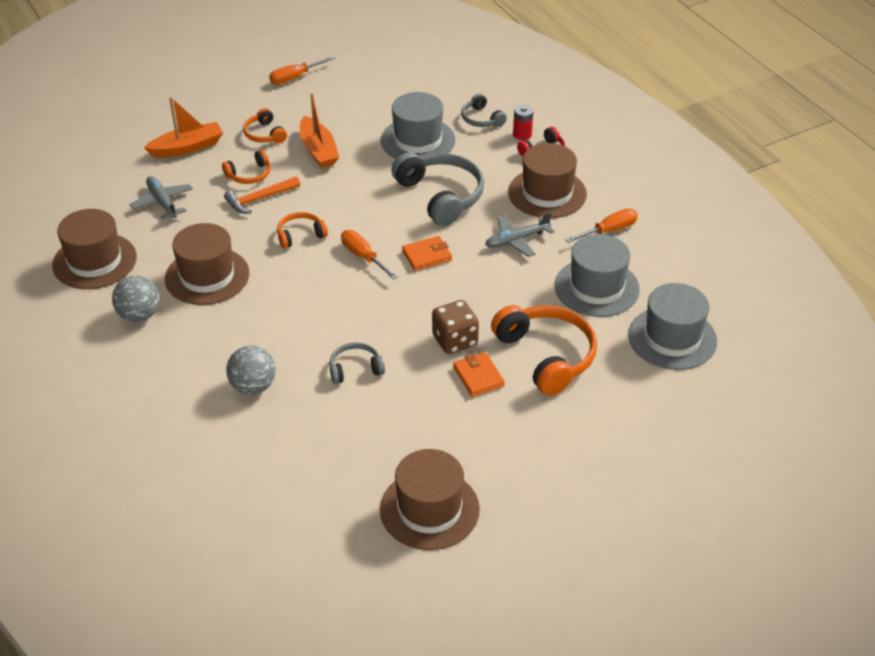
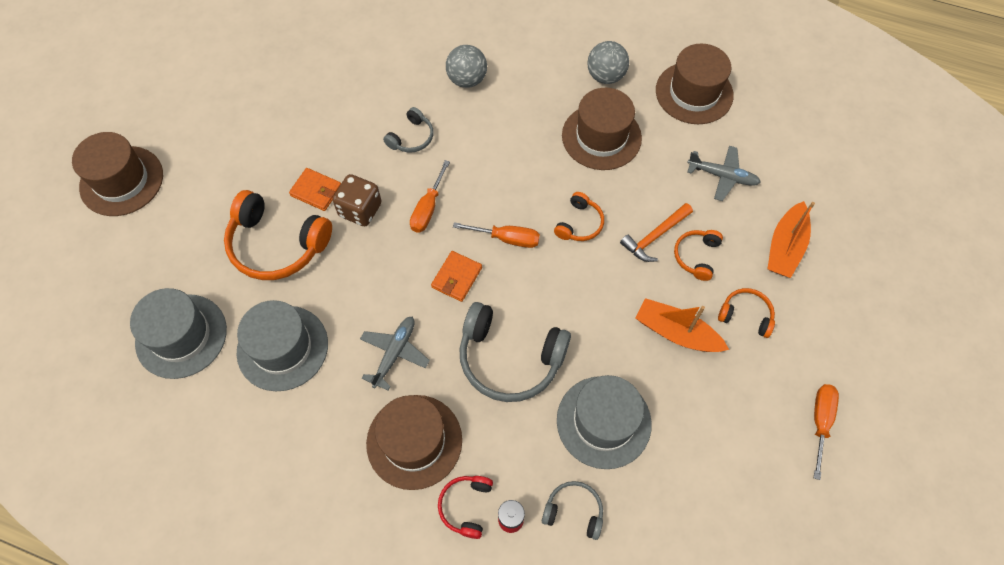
camera: 140 degrees right, 20 degrees up
orange hammer [224,176,300,213] -> orange hammer turned 150 degrees counterclockwise [620,203,693,262]
brown hat [380,449,480,550] -> brown hat moved to [72,132,163,216]
orange screwdriver [565,208,638,243] -> orange screwdriver moved to [410,160,450,232]

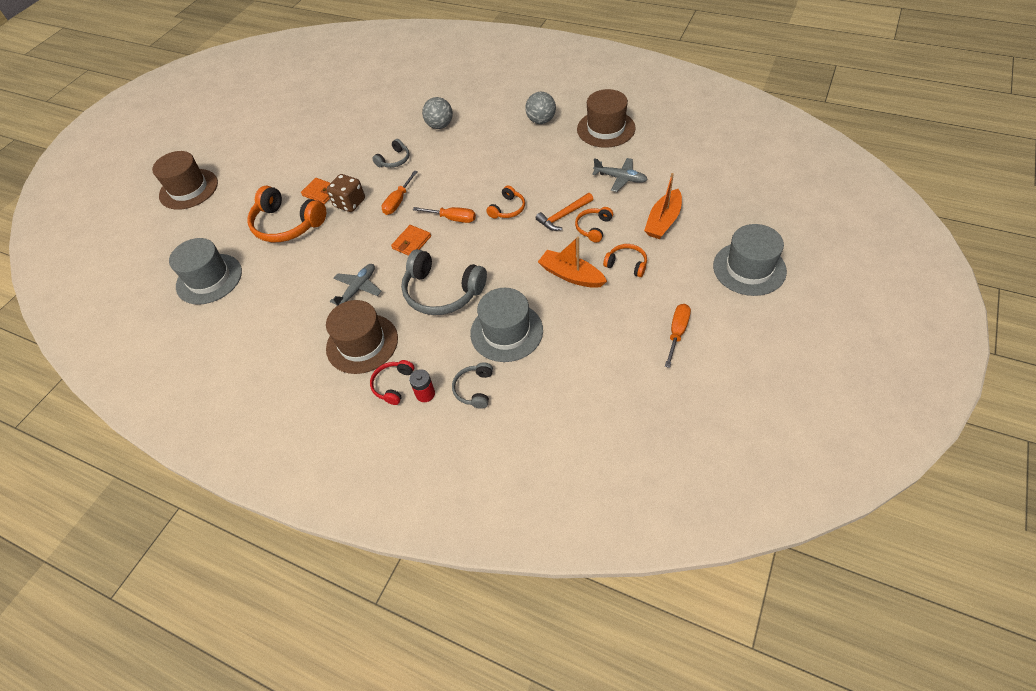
camera: 10 degrees right, 10 degrees down
grey hat [237,300,328,391] -> grey hat moved to [713,224,787,296]
grey headphones [542,481,603,540] -> grey headphones turned 105 degrees counterclockwise [452,362,493,409]
brown hat [562,88,642,170] -> none

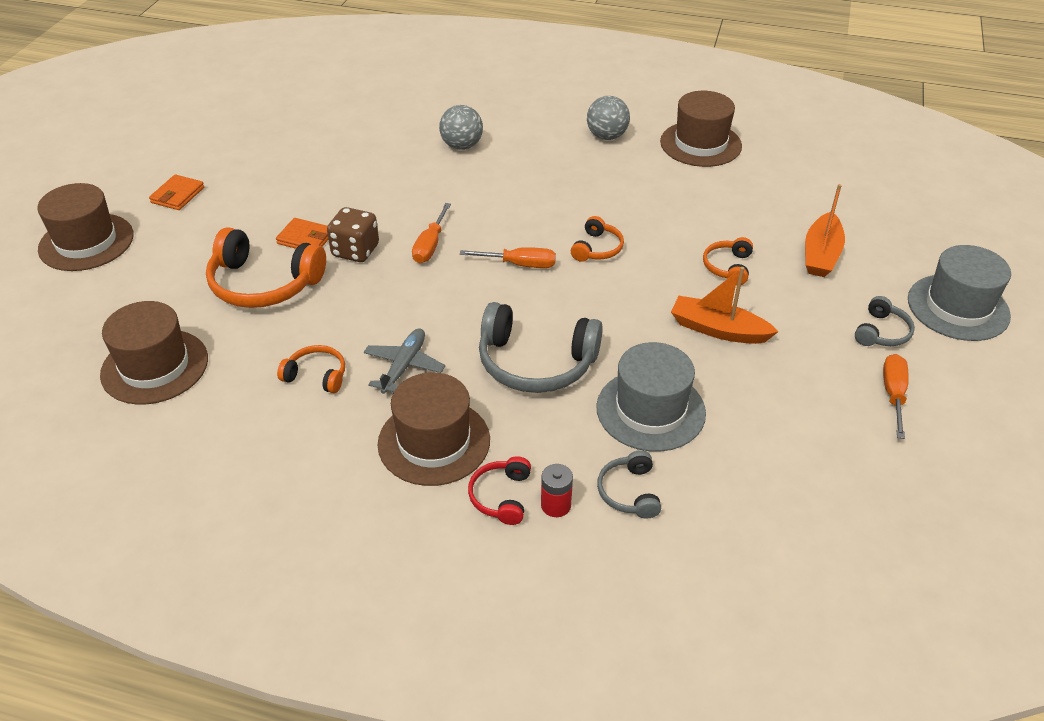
camera: 15 degrees left, 10 degrees down
grey hat [169,238,242,305] -> brown hat [100,301,208,405]
grey headphones [372,139,409,168] -> grey headphones moved to [855,296,915,346]
orange wallet [391,225,431,256] -> orange wallet moved to [149,174,204,210]
orange hammer [536,193,593,231] -> none
grey plane [592,158,648,192] -> none
orange headphones [603,244,647,277] -> orange headphones moved to [277,345,345,393]

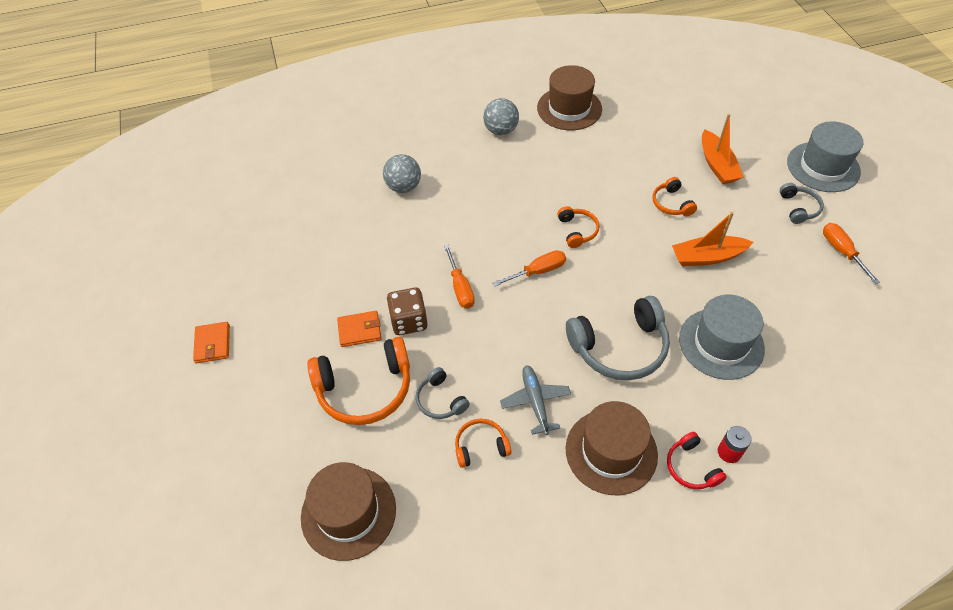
camera: 30 degrees left, 10 degrees up
brown hat [37,183,134,271] -> none
grey headphones [597,450,661,519] -> grey headphones moved to [416,367,470,419]

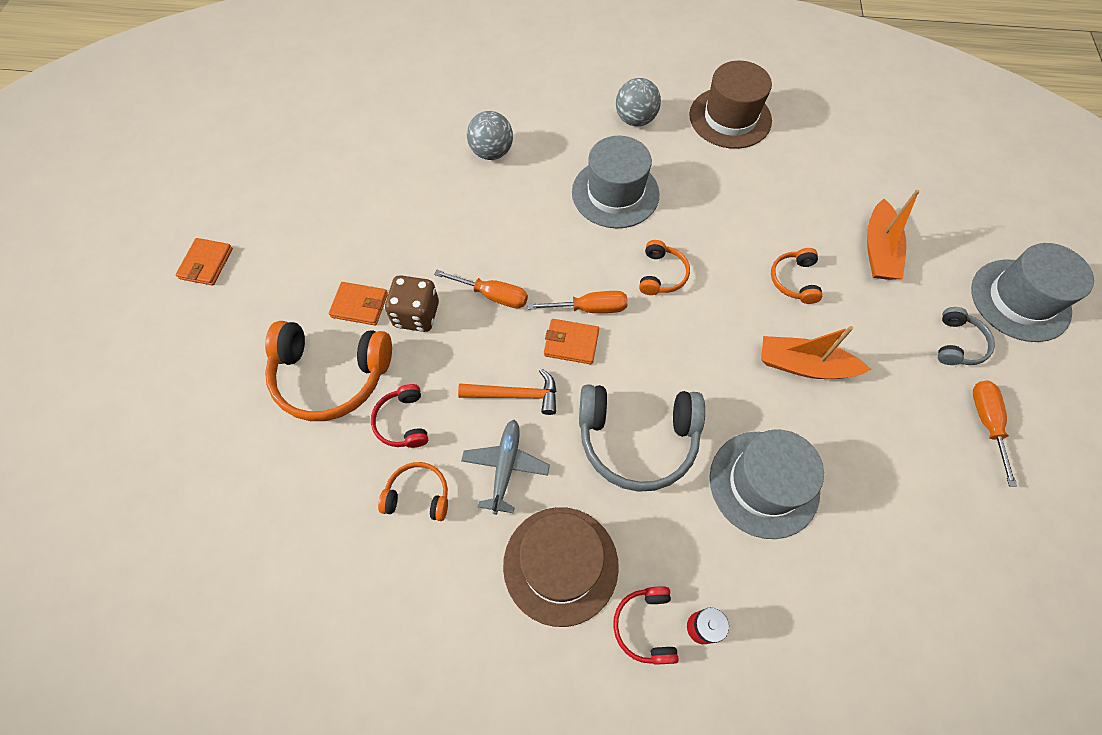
camera: 20 degrees right, 10 degrees up
brown hat [301,462,396,561] -> none
grey headphones [416,367,470,419] -> red headphones [371,384,428,448]
orange screwdriver [444,245,475,309] -> orange screwdriver turned 75 degrees counterclockwise [434,270,528,309]
none -> orange hammer [458,368,556,415]
none -> orange wallet [544,319,599,364]
none -> grey hat [572,136,660,228]

